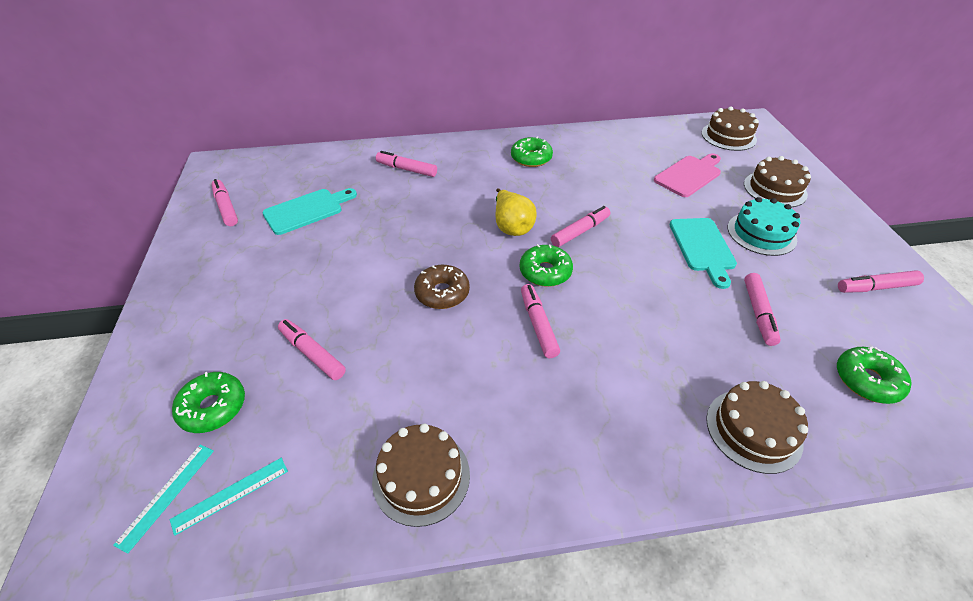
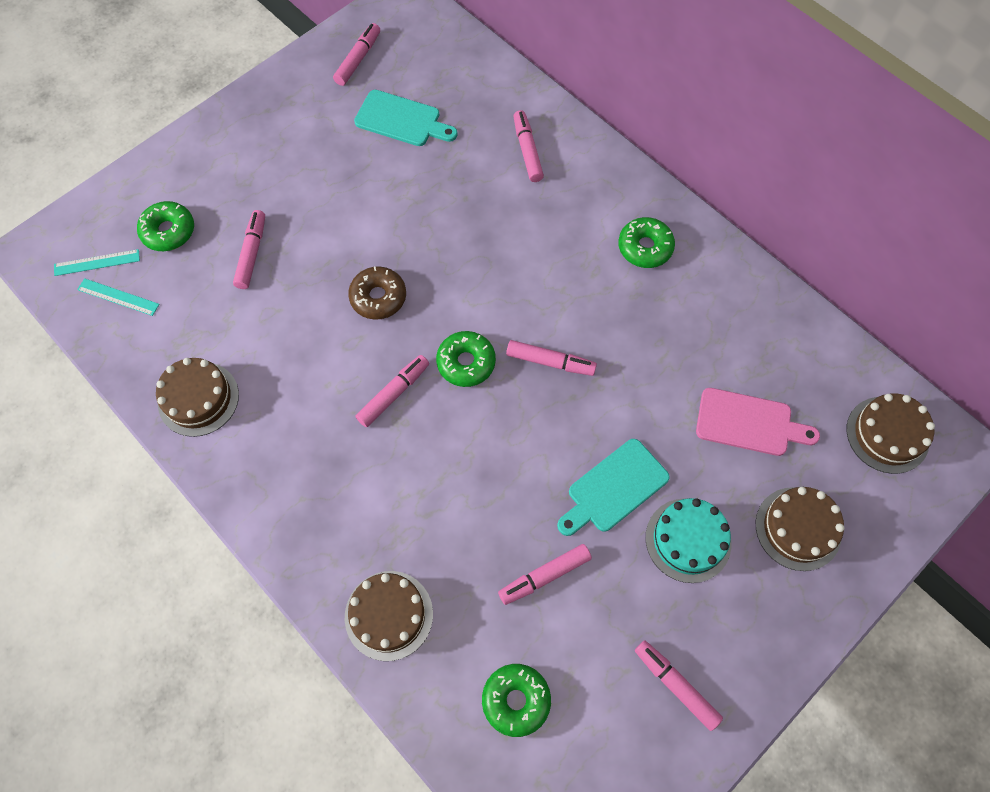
camera: 55 degrees right, 20 degrees up
yellow pear [495,188,537,236] -> none

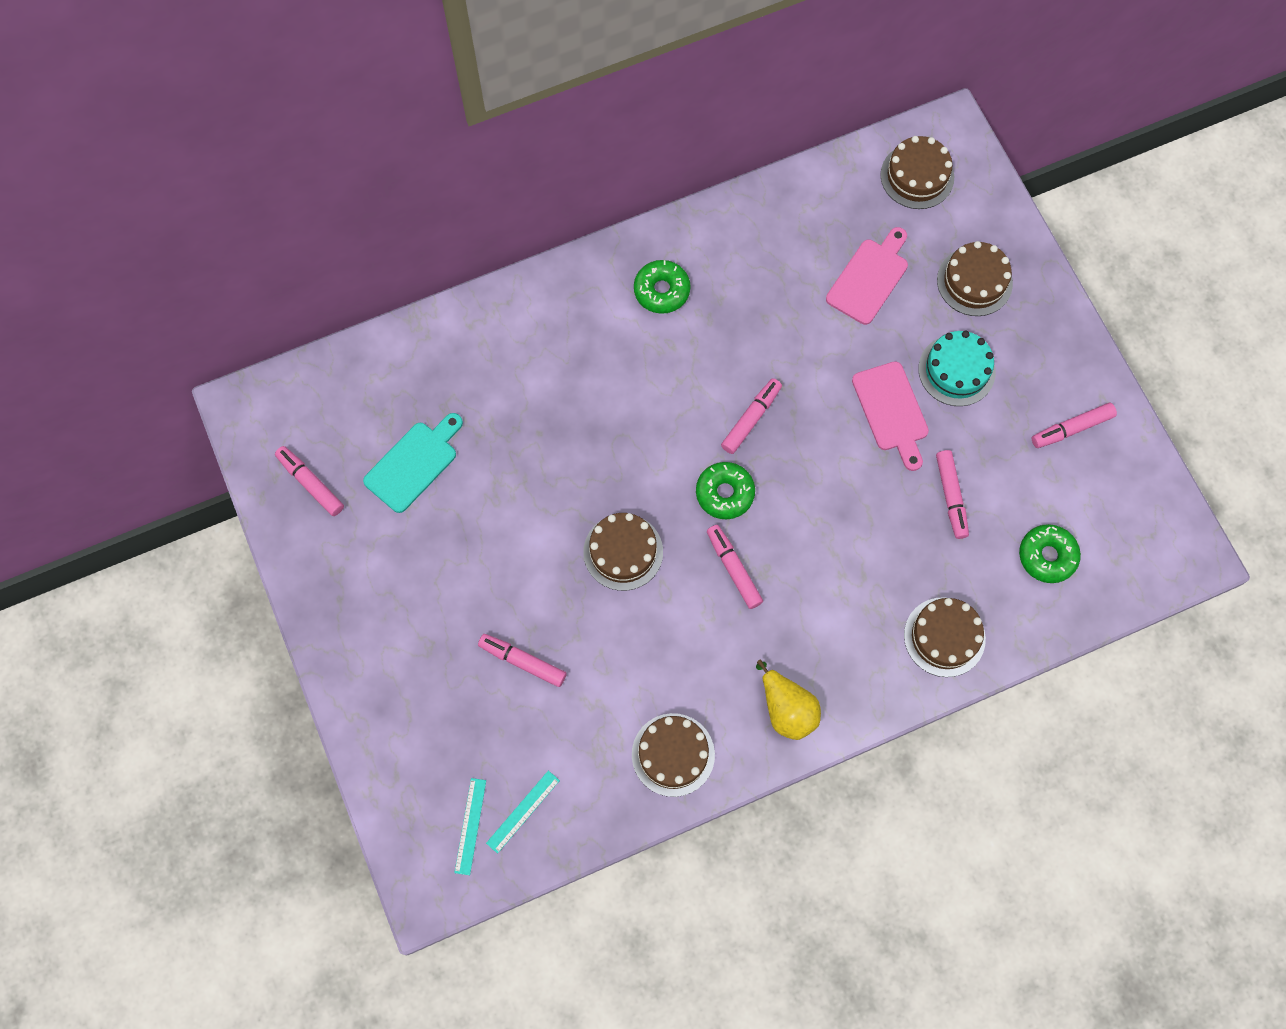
camera: 70 degrees left, 5 degrees up
green donut [137,201,194,251] -> none
brown donut [348,266,406,320] -> brown cake [583,513,663,591]
pink marker [513,110,544,182] -> none
turquoise cutting board [557,439,670,536] -> pink cutting board [852,361,929,471]
none -> yellow pear [756,660,821,740]

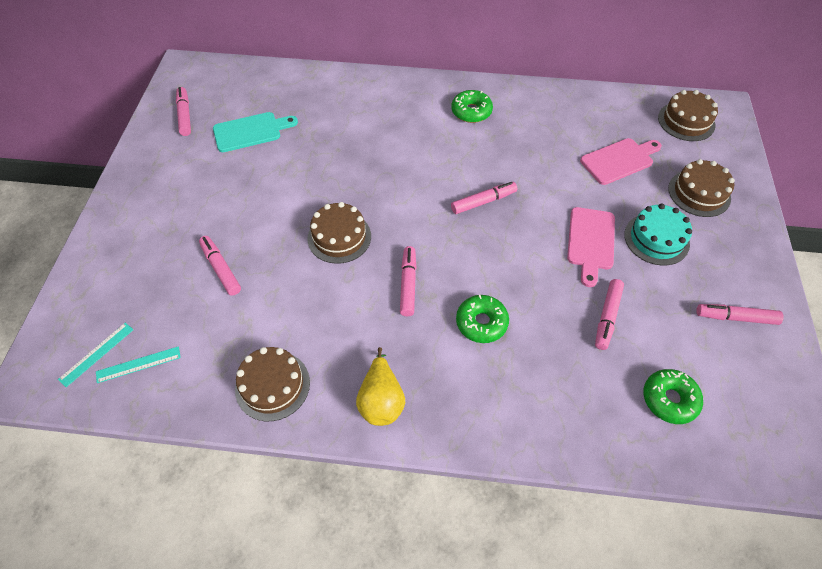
camera: 30 degrees right, 15 degrees down
green donut [696,462,755,519] -> green donut moved to [456,295,509,343]
brown cake [904,597,986,677] -> none

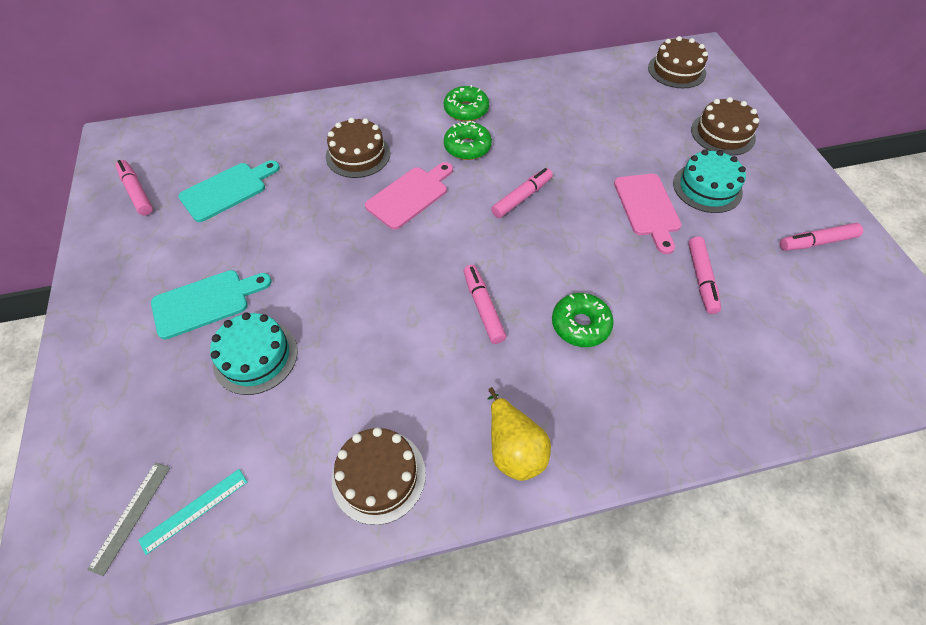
camera: 20 degrees left, 0 degrees up
turquoise ruler [58,323,133,387] -> grey ruler [87,462,170,576]
pink marker [199,236,241,296] -> turquoise cake [210,312,298,395]
brown cake [307,202,371,264] -> brown cake moved to [326,118,390,178]
pink cutting board [580,138,662,185] -> pink cutting board moved to [365,162,453,230]
green donut [643,369,703,424] -> green donut moved to [444,121,492,160]
none -> turquoise cutting board [151,270,272,339]

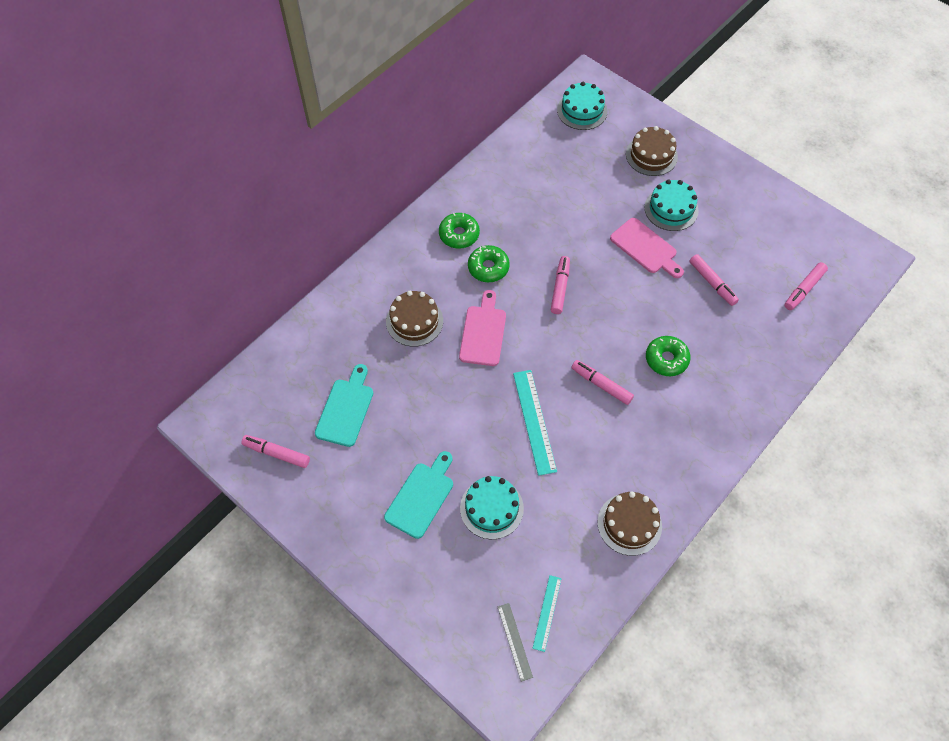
camera: 35 degrees left, 5 degrees up
yellow pear [487,387,551,481] -> none
brown cake [648,36,708,88] -> turquoise cake [557,82,607,130]
pink marker [780,223,863,251] -> pink marker moved to [784,262,828,310]
none -> turquoise ruler [513,370,557,476]

